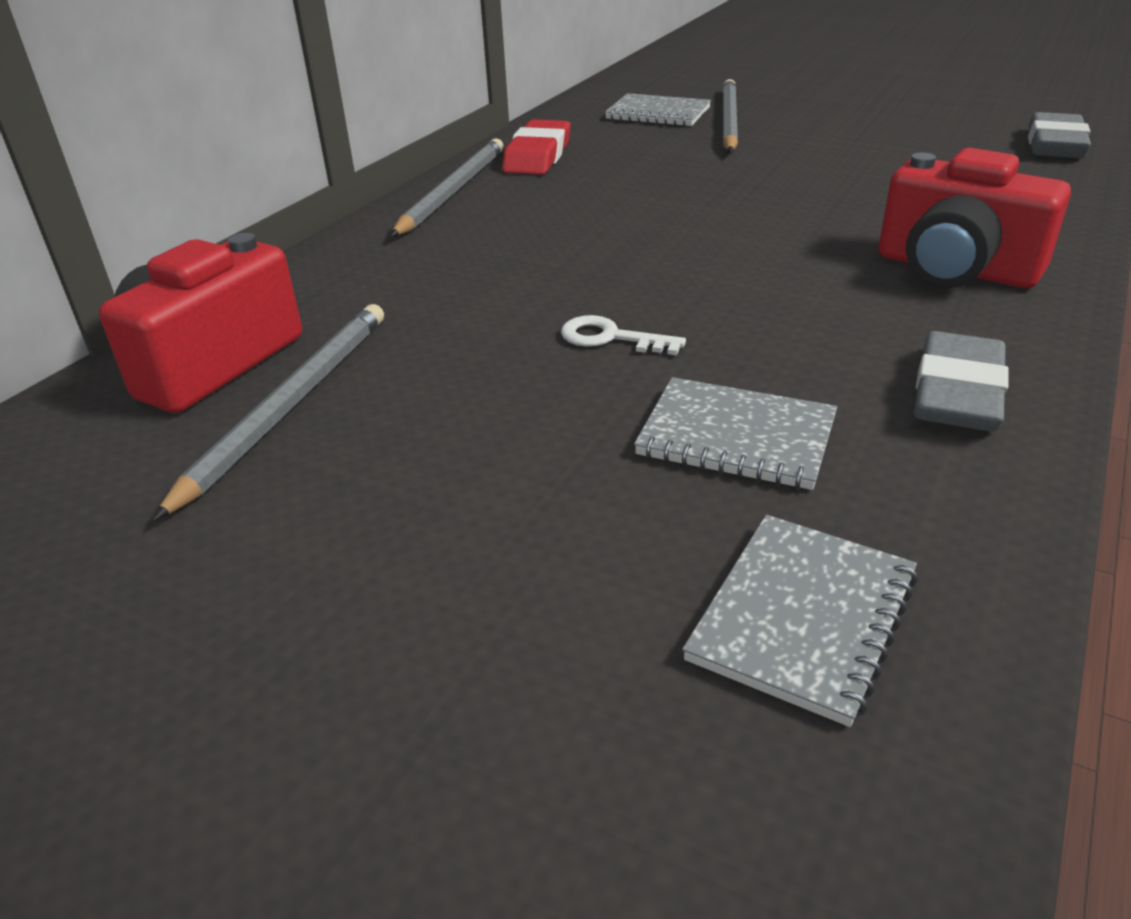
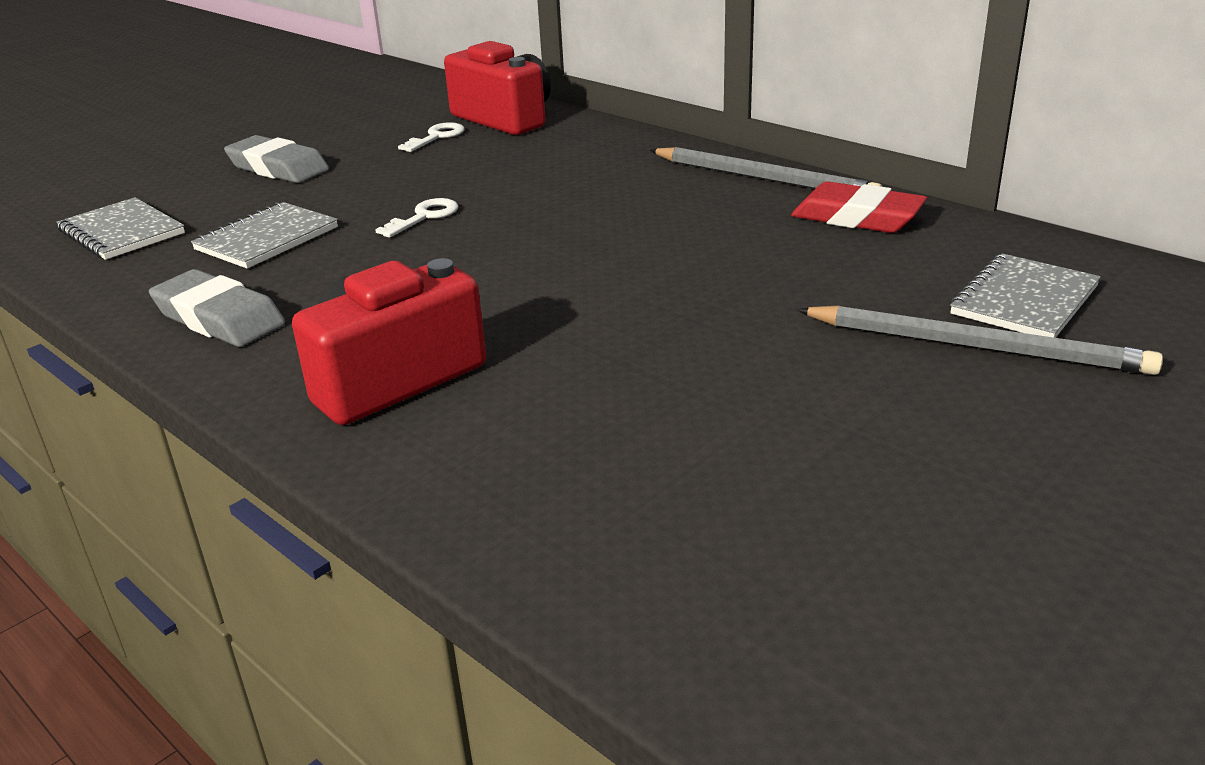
camera: 105 degrees right, 5 degrees down
grey pencil [153,304,384,521] -> white key [398,122,465,152]
grey eraser [1028,112,1091,158] -> grey eraser moved to [224,135,329,183]

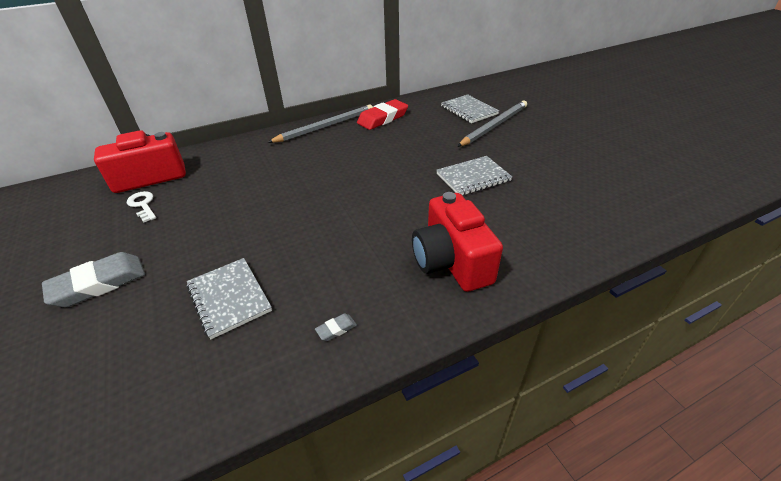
camera: 70 degrees left, 10 degrees up
grey notebook [57,197,185,260] -> grey notebook moved to [437,156,512,196]
grey eraser [149,269,285,347] -> grey eraser [315,313,357,341], size x0.42
white key [375,198,458,238] -> none

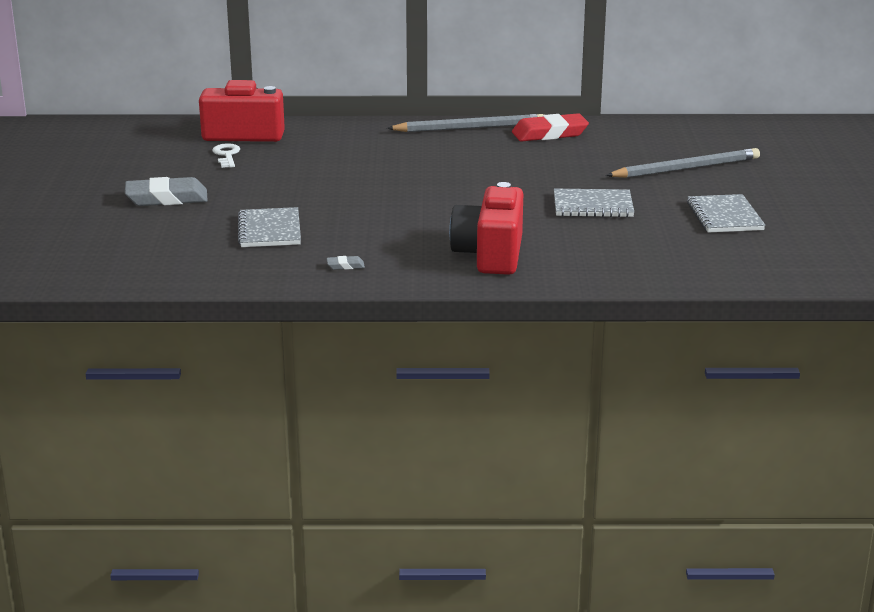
camera: 25 degrees right, 15 degrees down
grey notebook [441,94,499,123] -> grey notebook moved to [687,194,765,233]

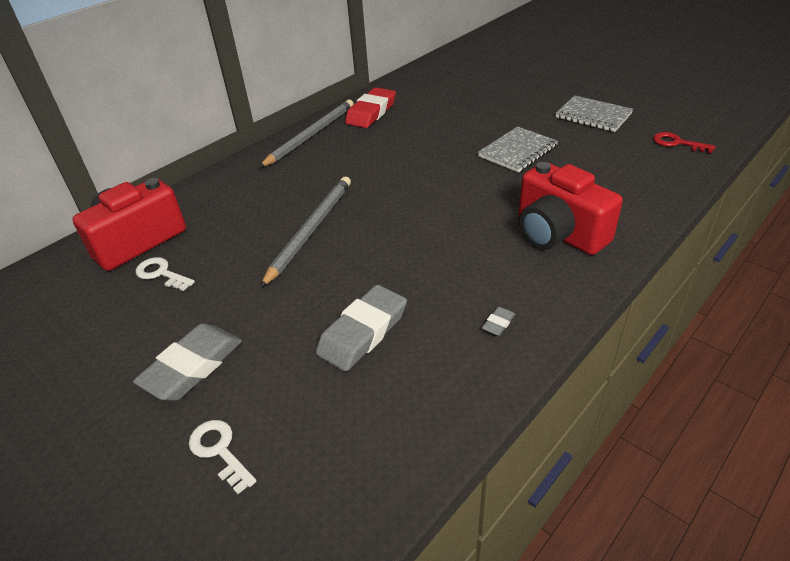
camera: 45 degrees left, 15 degrees up
grey notebook [238,207,301,247] -> grey eraser [315,285,407,372]
grey pencil [606,148,760,178] -> grey pencil moved to [260,177,351,288]
none -> white key [189,420,257,494]
none -> red key [653,132,716,153]

